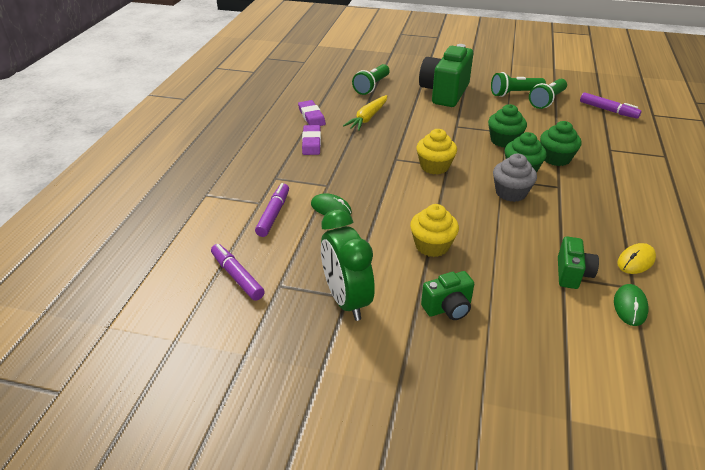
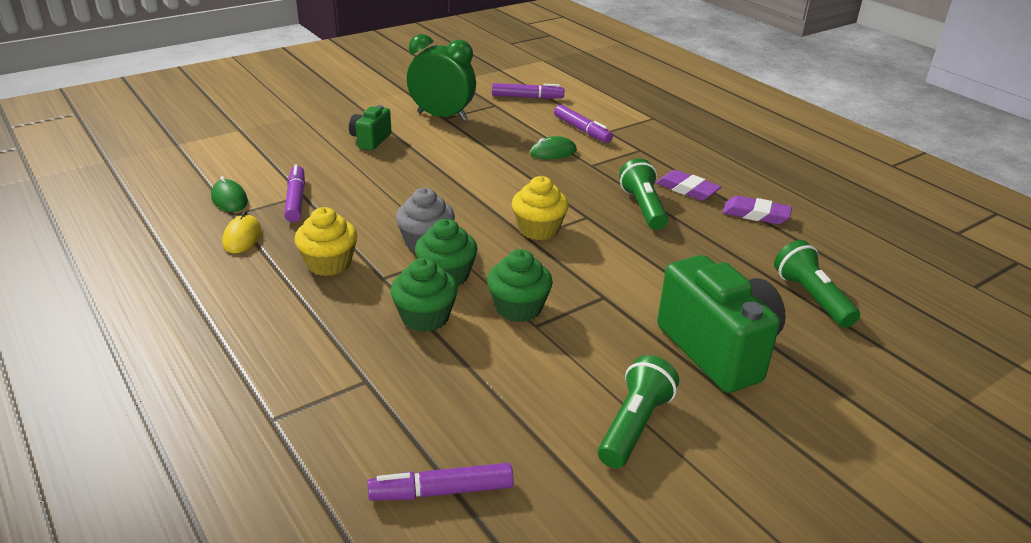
camera: 130 degrees right, 5 degrees down
yellow carrot [343,95,387,131] -> none
yellow cupcake [410,204,459,257] -> yellow cupcake moved to [294,207,357,276]
green flashlight [529,79,567,109] -> green flashlight moved to [619,158,668,230]
green camera [558,236,599,289] -> purple marker [284,164,305,222]

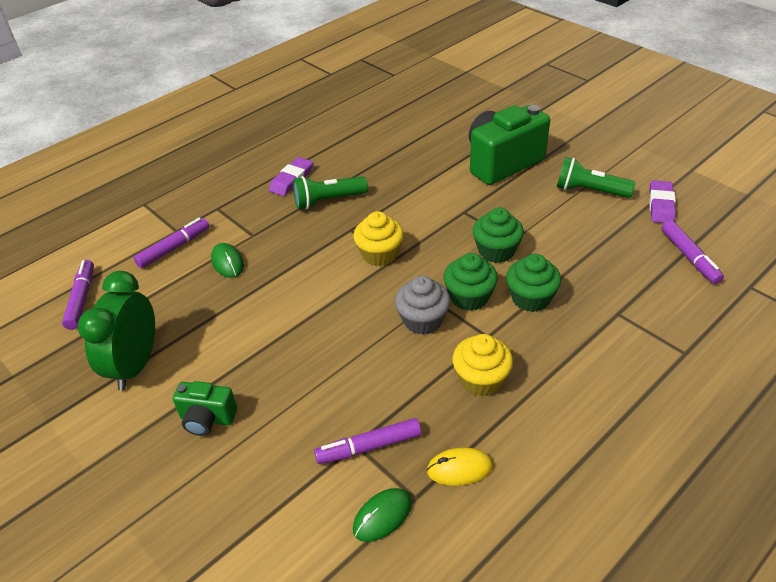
camera: 95 degrees left, 10 degrees up
purple eraser [723,196,792,224] -> purple eraser moved to [649,180,676,223]
green flashlight [774,240,860,328] -> none

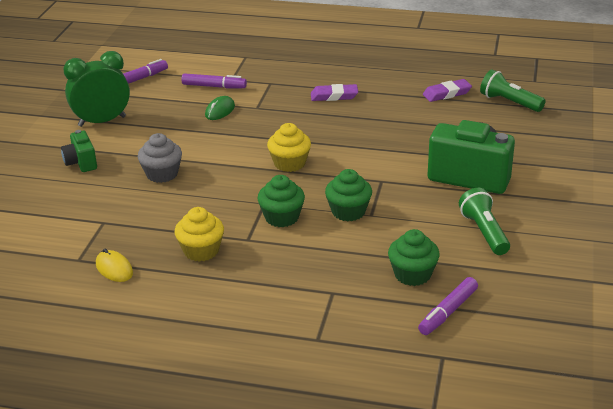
camera: 55 degrees right, 10 degrees down
green flashlight [293,176,368,209] -> green flashlight moved to [480,70,545,112]
purple marker [314,418,422,464] -> none
green mouse [353,488,412,542] -> none
grey cupcake [395,276,450,335] -> grey cupcake moved to [138,133,182,183]
green cupcake [506,254,561,312] -> green cupcake moved to [388,229,440,286]
purple eraser [649,180,676,223] -> purple eraser moved to [423,79,472,102]

